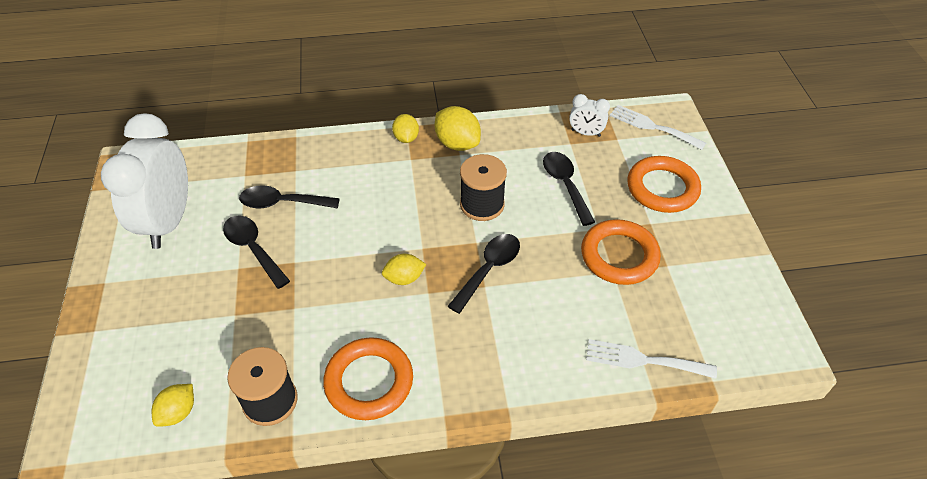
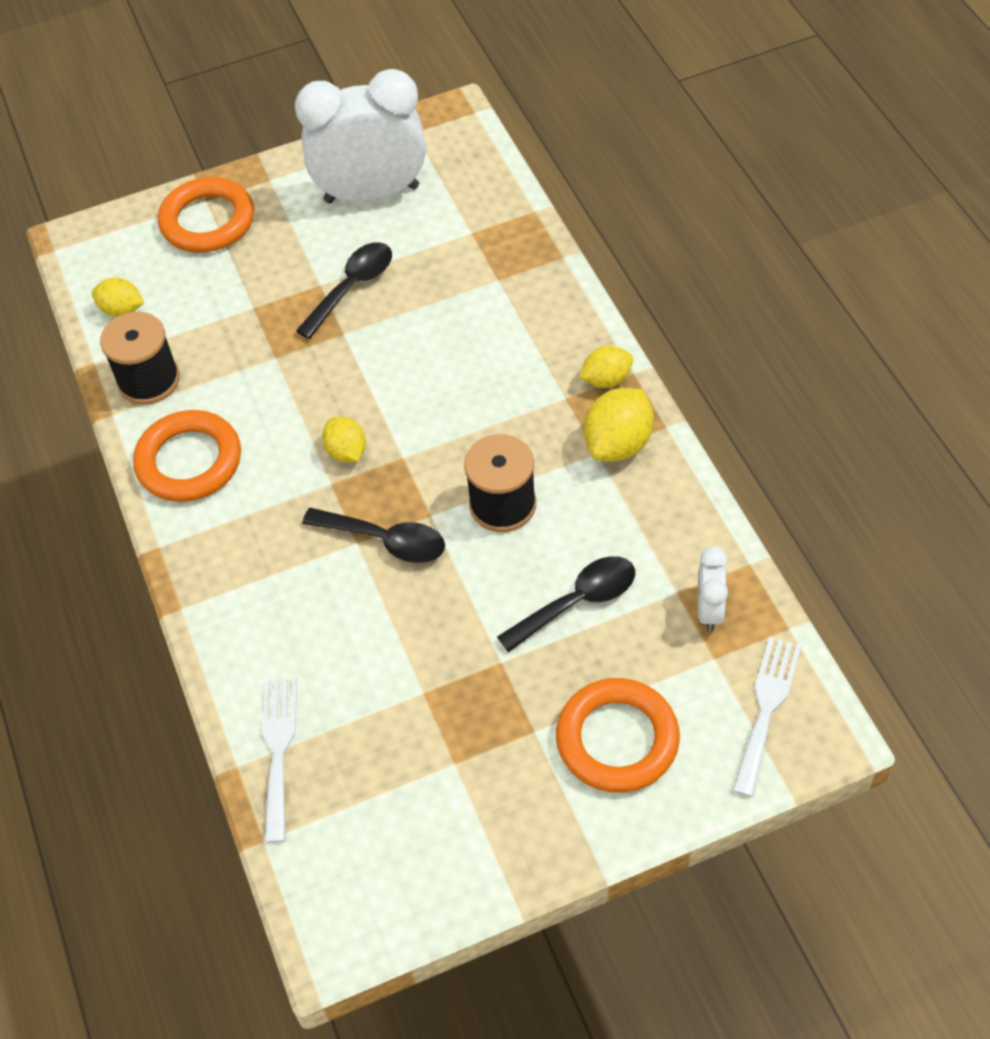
camera: 80 degrees right, 5 degrees up
black spoon [239,185,340,209] -> none
orange ring [581,219,661,285] -> orange ring moved to [158,177,254,253]

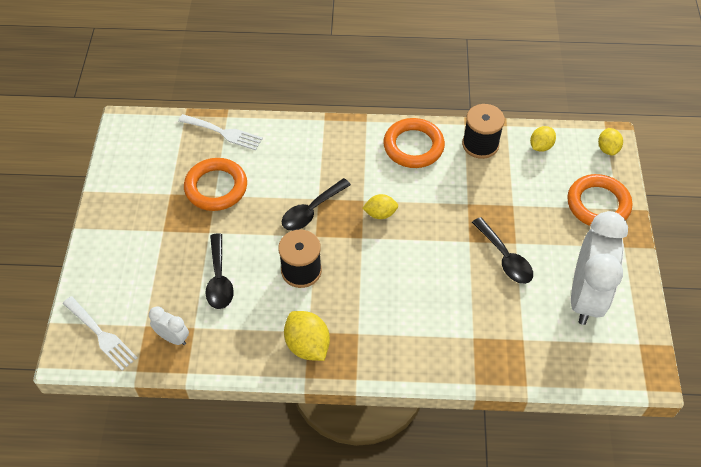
camera: 110 degrees right, 0 degrees up
orange ring [556,678,680,793] -> orange ring moved to [184,158,247,211]
yellow lemon [579,346,633,388] -> yellow lemon moved to [598,128,623,156]

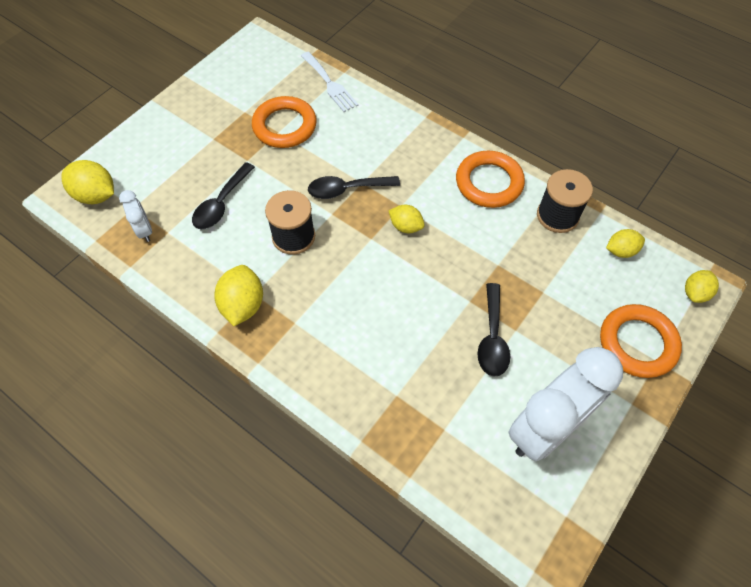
camera: 35 degrees right, 5 degrees up
white fork [63,296,137,371] -> yellow lemon [62,160,114,204]

